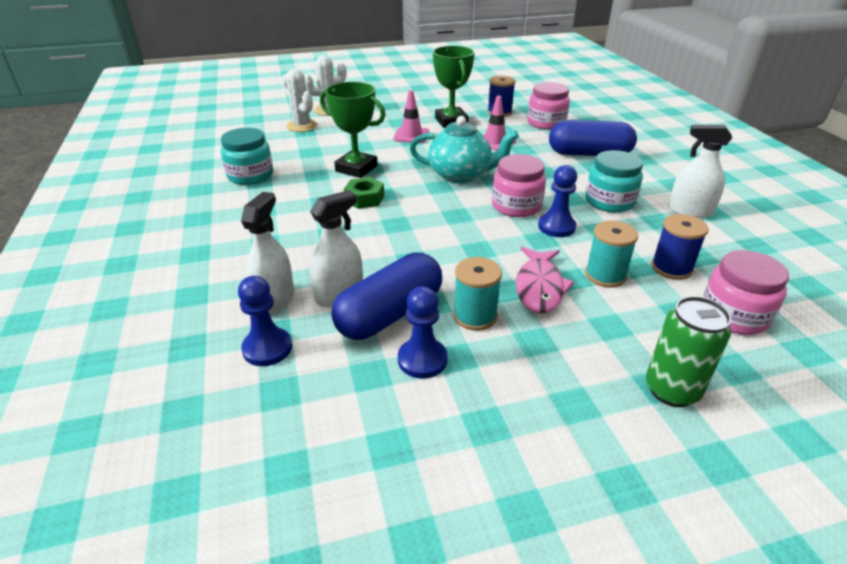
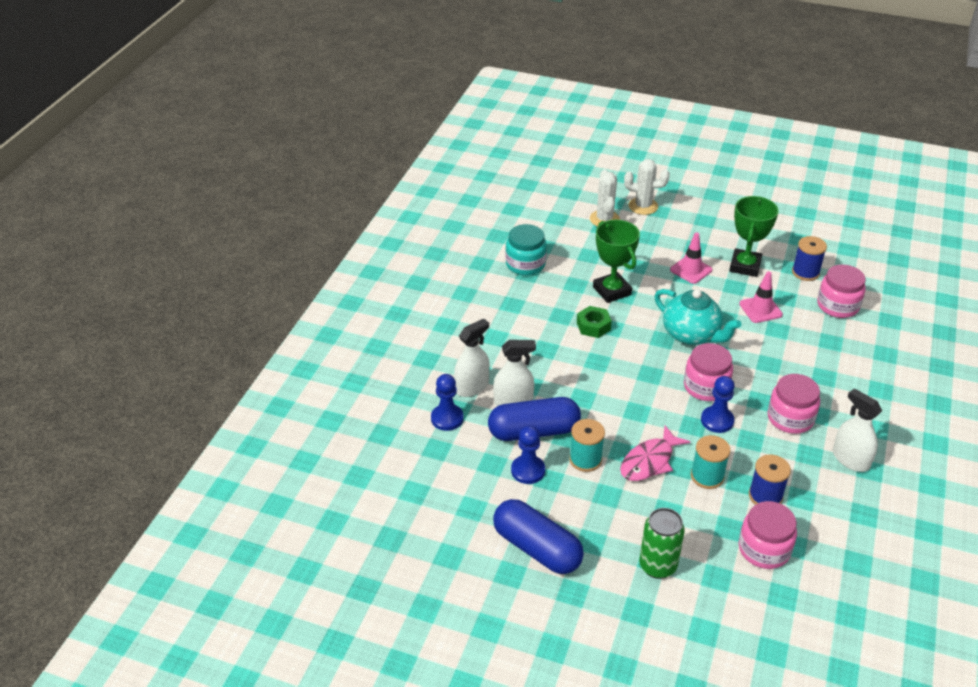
camera: 35 degrees right, 5 degrees up
blue capsule [549,120,637,156] -> blue capsule moved to [493,499,584,574]
turquoise jar [585,150,643,213] -> pink jar [768,374,820,434]

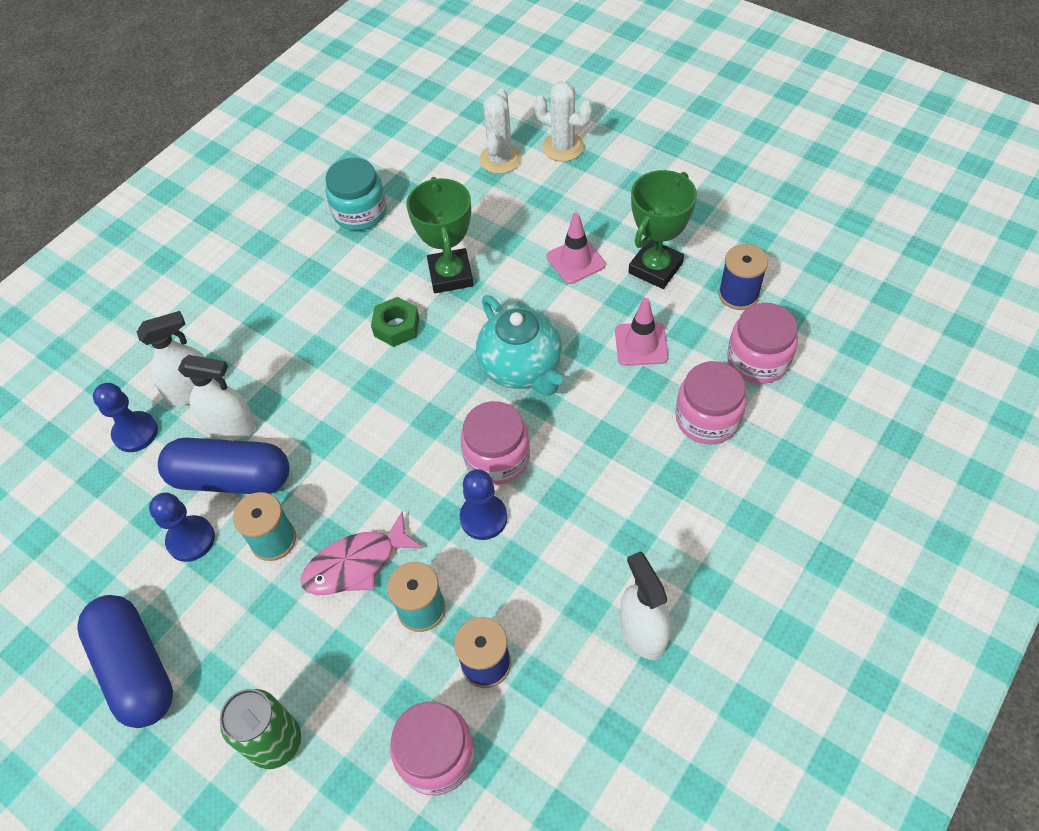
camera: 20 degrees right, 15 degrees up
pink jar [768,374,820,434] -> pink jar moved to [675,361,747,444]

